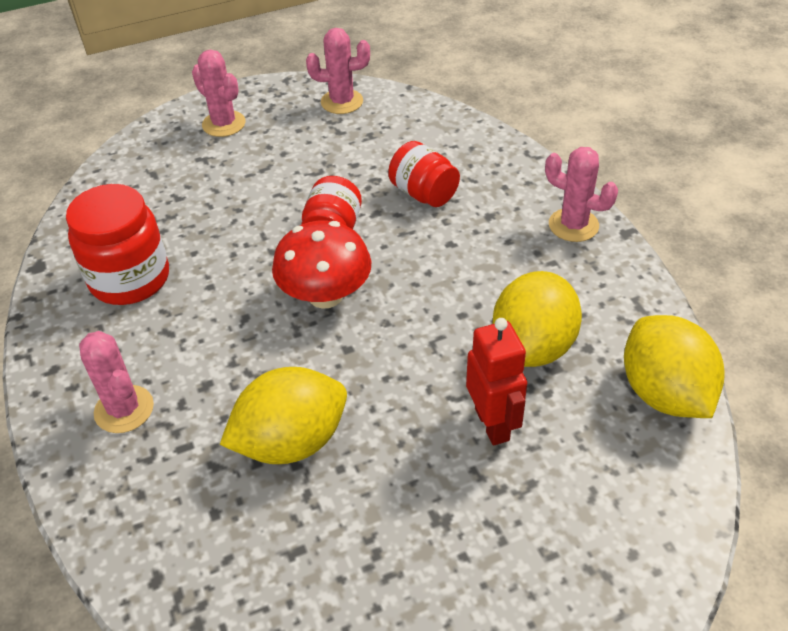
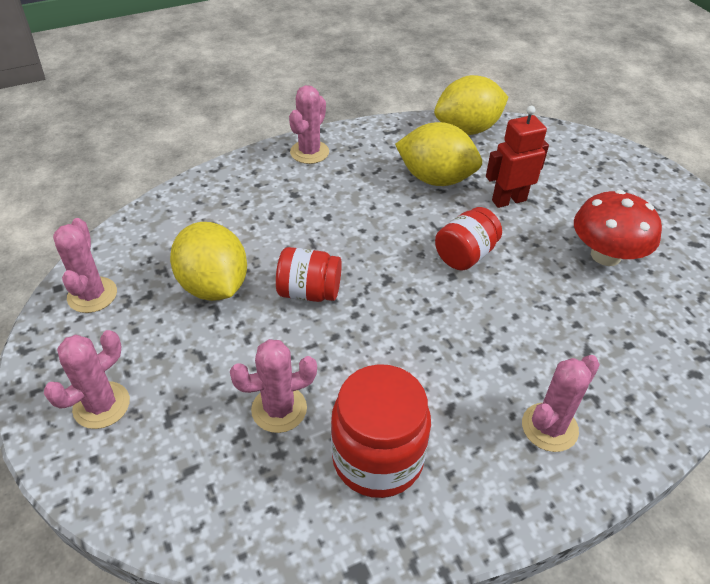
camera: 95 degrees left, 0 degrees up
yellow lemon [220,367,347,464] -> yellow lemon moved to [170,222,247,301]
red mushroom [272,221,371,309] -> red mushroom moved to [574,190,662,266]
red jar [388,141,460,207] -> red jar moved to [435,207,502,270]
none -> pink cactus [230,339,317,433]

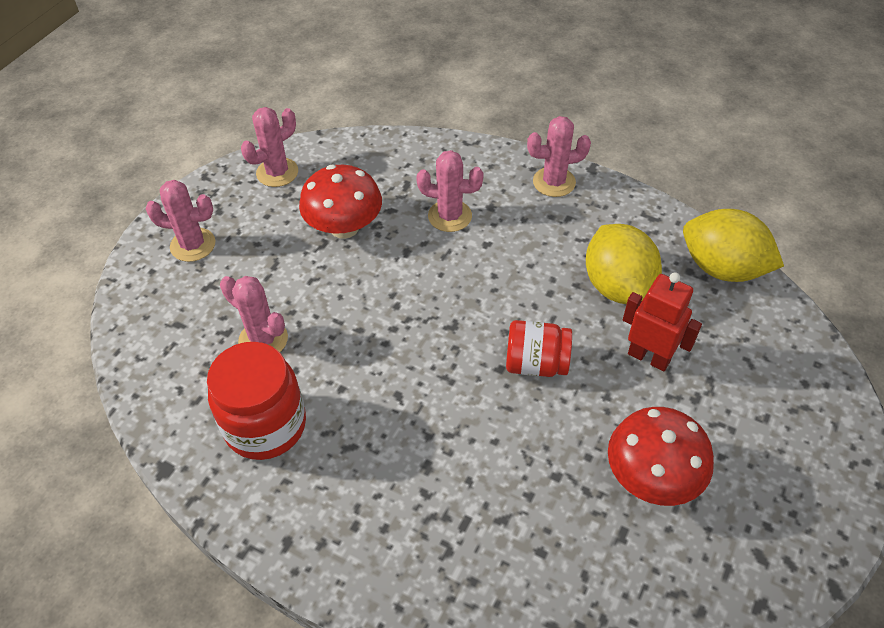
camera: 55 degrees right, 5 degrees up
yellow lemon [170,222,247,301] -> red mushroom [299,165,382,239]
red jar [276,247,342,302] -> none
pink cactus [522,355,600,452] -> pink cactus moved to [416,150,484,232]

